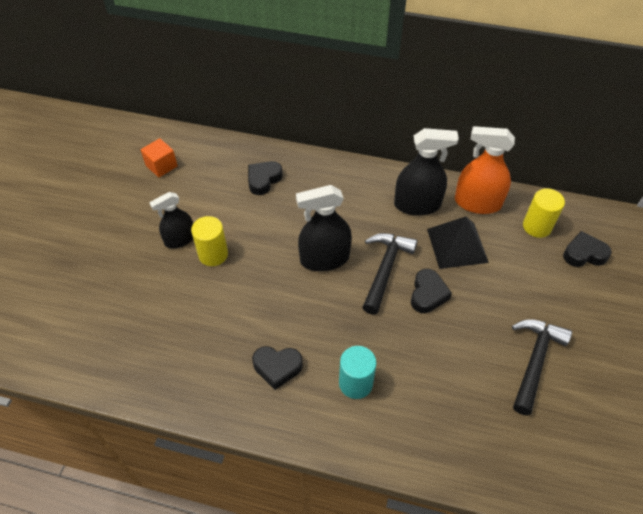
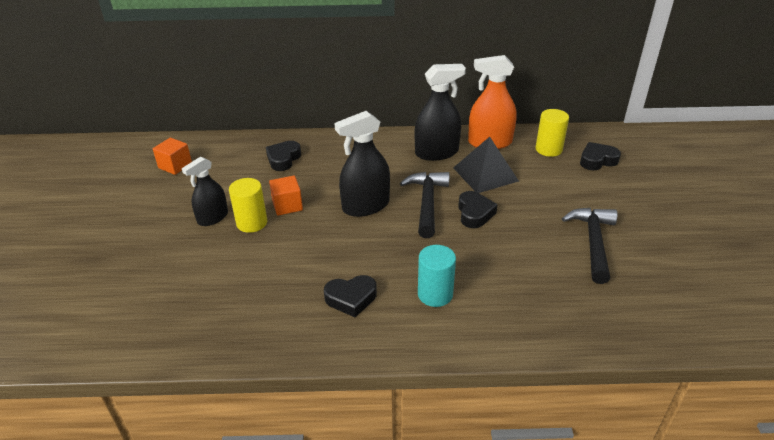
camera: 15 degrees left, 15 degrees down
none -> orange cube [269,176,303,216]

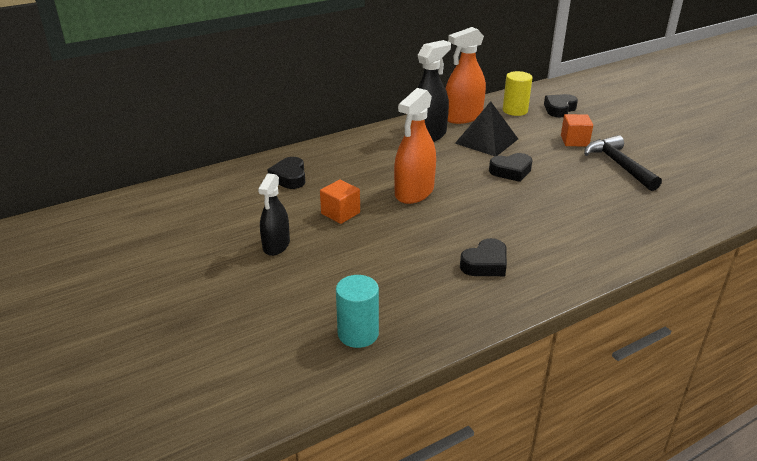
camera: 30 degrees left, 5 degrees down
orange cube [153,138,192,175] -> orange cube moved to [561,114,593,146]
yellow cylinder [229,178,267,233] -> none
black spray bottle [334,111,390,217] -> orange spray bottle [394,88,436,204]
black hammer [400,172,450,238] -> none
turquoise cylinder [418,245,456,307] -> turquoise cylinder moved to [336,275,379,348]
black heart [458,191,498,228] -> black heart turned 105 degrees clockwise [489,153,532,182]

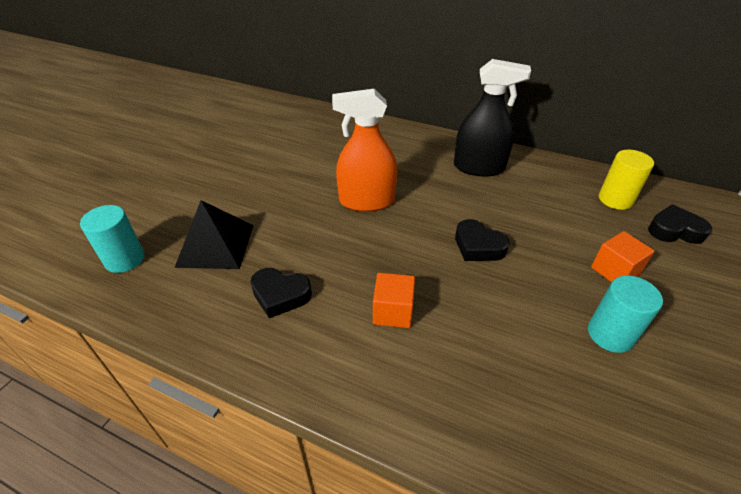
camera: 55 degrees right, 10 degrees up
black spray bottle [258,173,290,256] -> none
black heart [267,157,305,189] -> none
orange cube [320,180,360,224] -> orange cube moved to [373,273,415,328]
orange spray bottle [446,27,486,124] -> none
black pyramid [455,101,518,156] -> black pyramid moved to [174,200,254,269]
black hammer [584,135,662,191] -> turquoise cylinder [588,276,663,353]

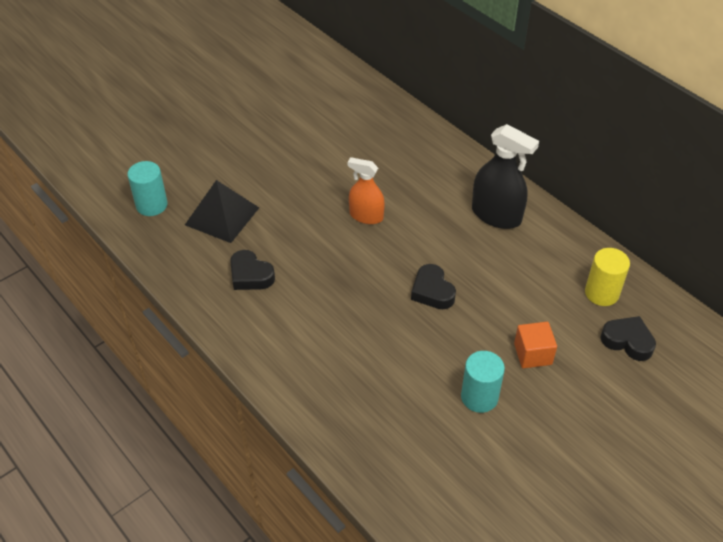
camera: 25 degrees right, 5 degrees up
orange spray bottle [332,89,397,212] -> orange spray bottle [348,157,385,224], size x0.66
orange cube [373,273,415,328] -> none

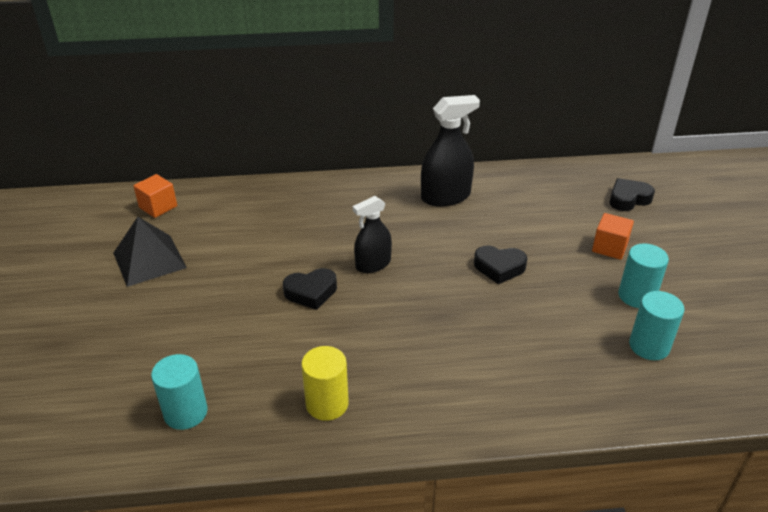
camera: 55 degrees left, 10 degrees down
black pyramid [185,180,259,243] -> black pyramid moved to [113,217,187,287]
black heart [230,250,275,290] -> black heart moved to [283,268,337,310]
orange spray bottle [348,157,385,224] -> black spray bottle [353,196,392,273]
yellow cylinder [585,248,630,306] -> yellow cylinder moved to [301,346,349,421]
none -> orange cube [133,174,177,218]
none -> turquoise cylinder [629,291,684,360]

